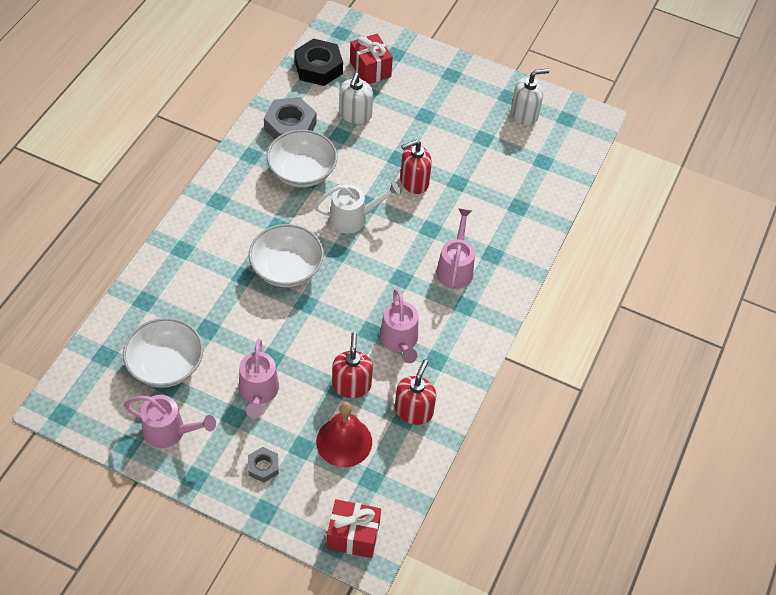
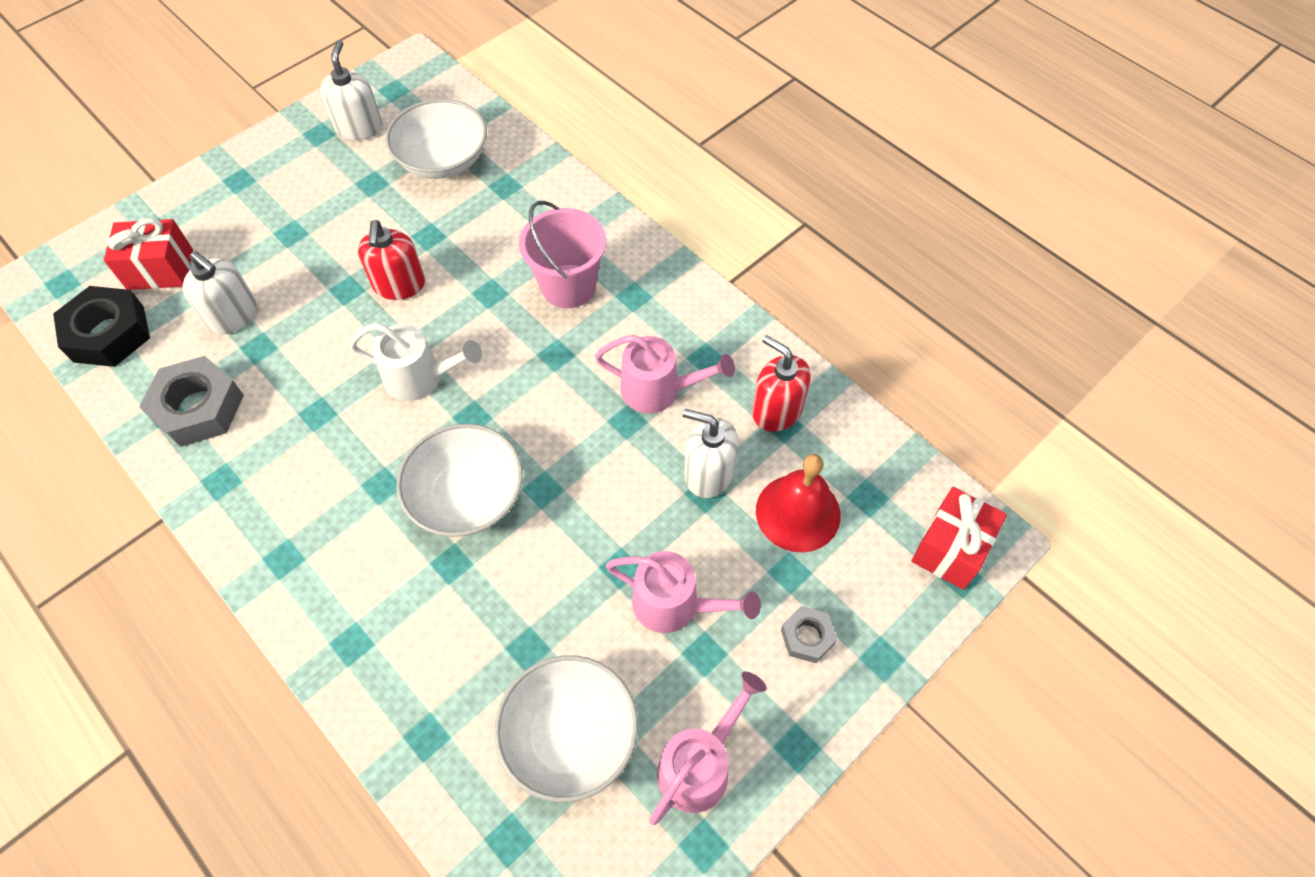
camera: 65 degrees left, 5 degrees up
white bowl [267,130,337,187] -> white bowl moved to [385,99,487,179]
white watering can [314,181,401,233] -> white watering can turned 90 degrees clockwise [349,323,482,401]
red soap dispenser [332,332,373,398] -> white soap dispenser [683,409,738,498]
pink watering can [436,208,475,289] -> pink bucket [519,201,606,308]

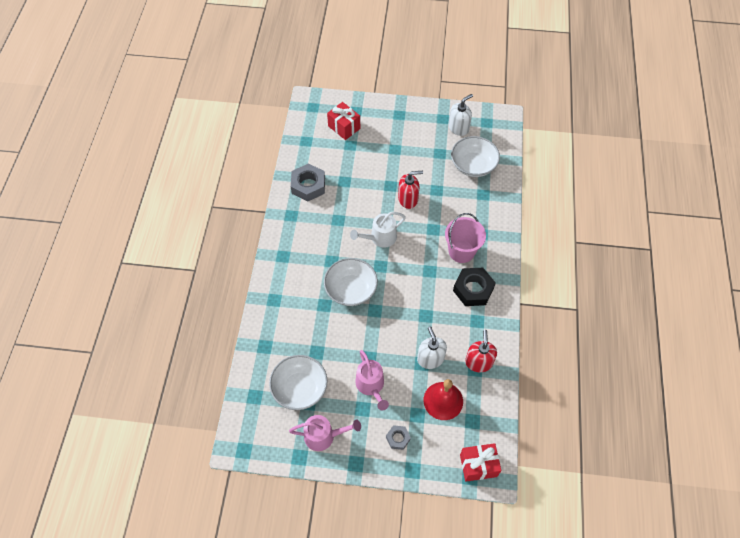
camera: 50 degrees right, 0 degrees up
black nut [53,286,150,367] -> black nut moved to [453,268,496,306]
white soap dispenser [183,251,257,334] -> none
white watering can [349,323,482,401] -> white watering can turned 90 degrees clockwise [350,212,406,247]
red soap dispenser [358,220,425,300] -> red soap dispenser turned 150 degrees counterclockwise [398,171,423,209]
pink watering can [595,335,735,413] -> none

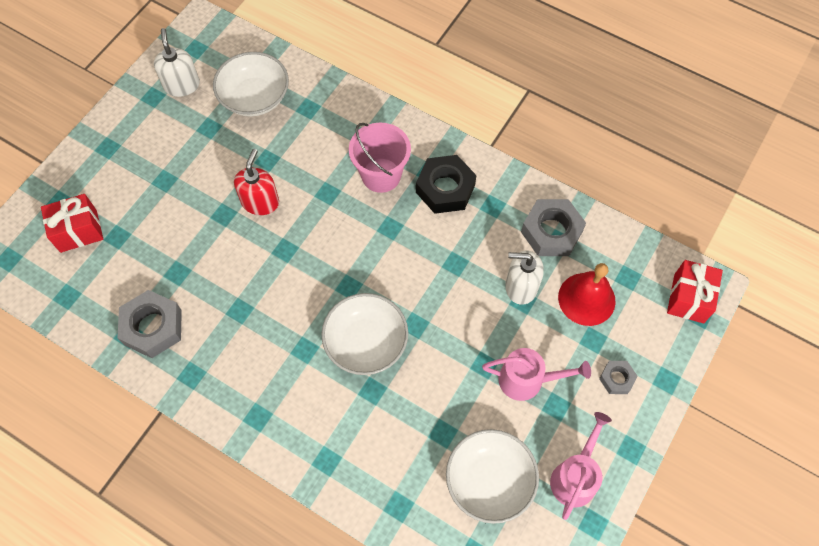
camera: 65 degrees left, 5 degrees up
white watering can [350,212,406,247] -> none
red soap dispenser [465,330,497,372] -> grey nut [521,199,586,256]

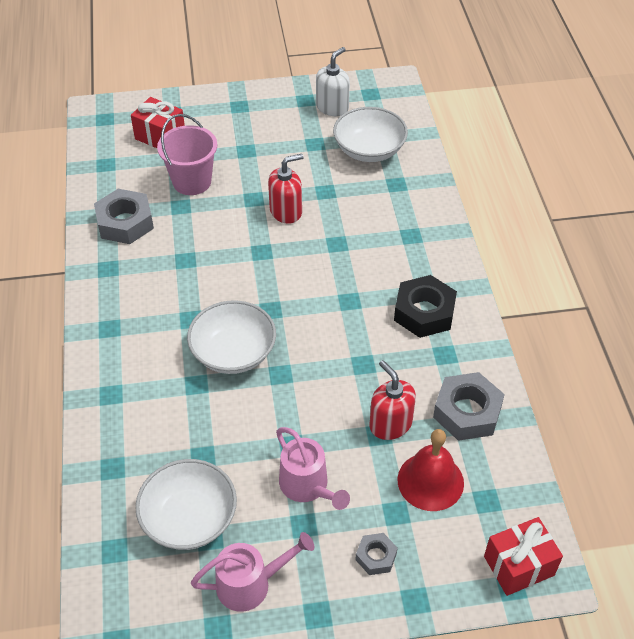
camera: 50 degrees right, 15 degrees down
pink bucket [349,123,411,193] -> pink bucket moved to [157,114,217,195]
white soap dispenser [505,251,544,305] -> red soap dispenser [369,360,416,440]

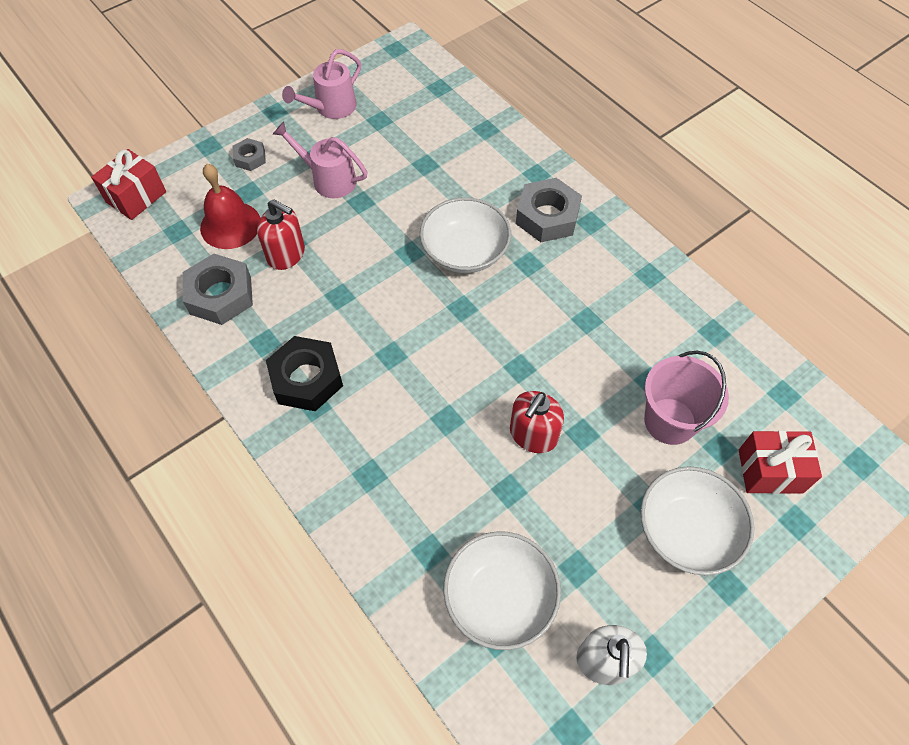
camera: 150 degrees right, 10 degrees up
grey nut [94,189,154,244] -> grey nut moved to [516,178,582,242]
white bowl [135,459,237,550] -> white bowl moved to [641,466,755,576]

